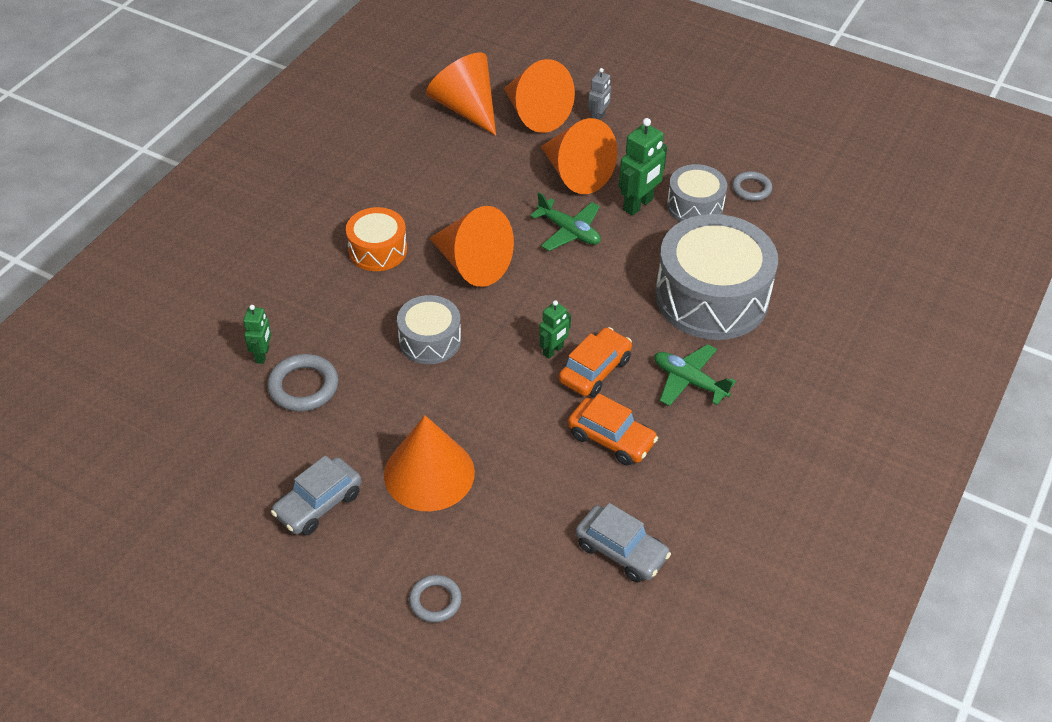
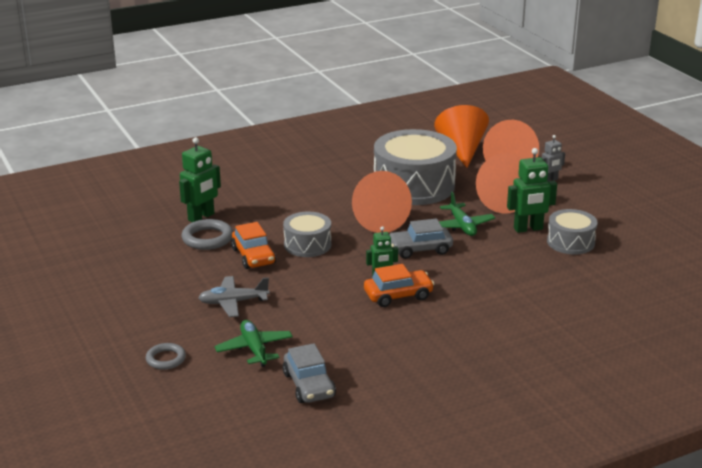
camera: 35 degrees right, 20 degrees down
green robot [243,305,271,364] -> green robot [179,137,221,222], size x1.66
grey car [271,455,362,535] -> grey car moved to [389,219,453,259]
orange drum [346,207,407,271] -> none
orange cone [384,415,475,511] -> grey plane [198,276,270,317]
orange car [568,394,658,466] -> orange car moved to [231,222,276,269]
green plane [654,344,736,406] -> green plane moved to [215,320,293,367]
grey drum [655,214,778,340] -> grey drum moved to [374,129,457,205]
grey ring [732,171,772,201] -> none

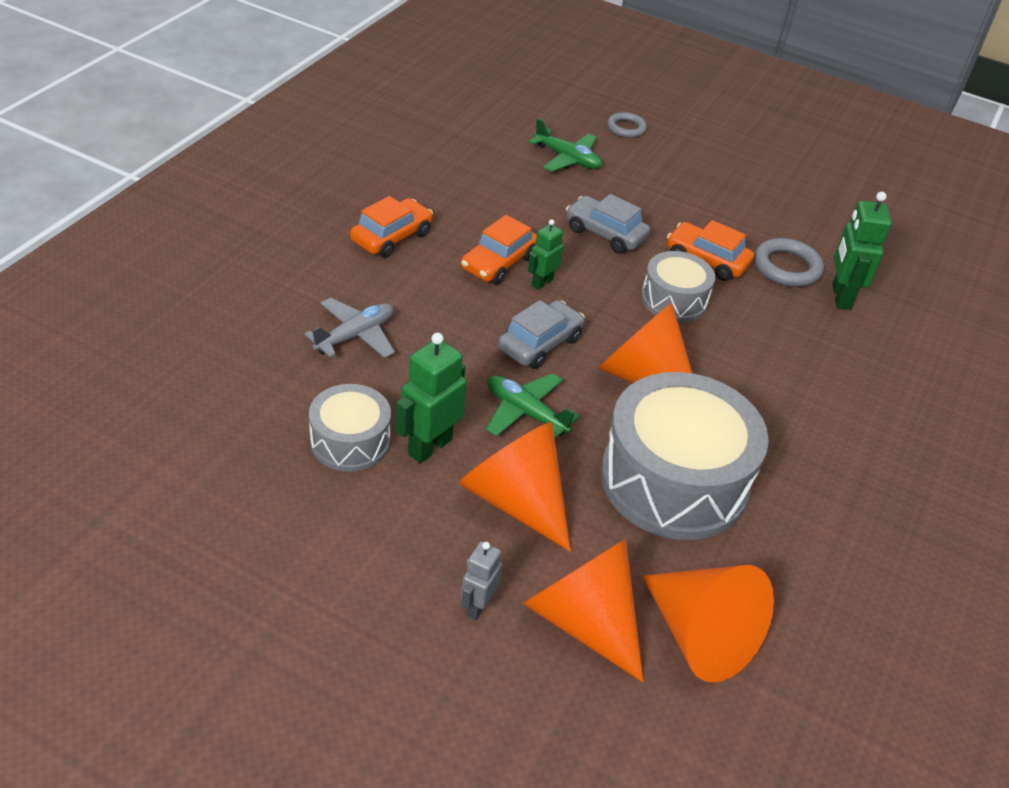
camera: 140 degrees right, 15 degrees up
grey plane [198,276,270,317] -> grey plane moved to [304,298,395,358]
grey car [283,343,336,403] -> grey car moved to [566,194,650,254]
none -> orange car [350,196,433,258]

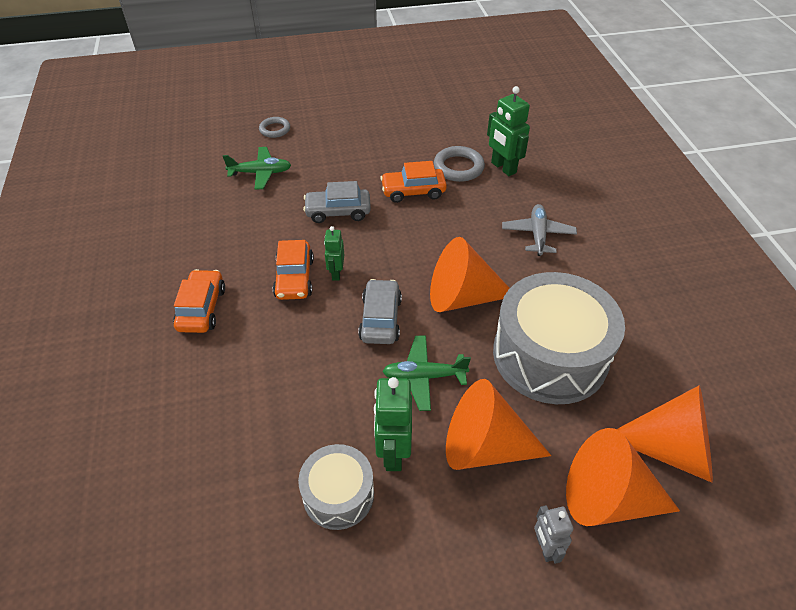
camera: 35 degrees left, 5 degrees up
grey plane [304,298,395,358] -> grey plane moved to [502,204,577,256]
grey drum [641,251,715,322] -> none

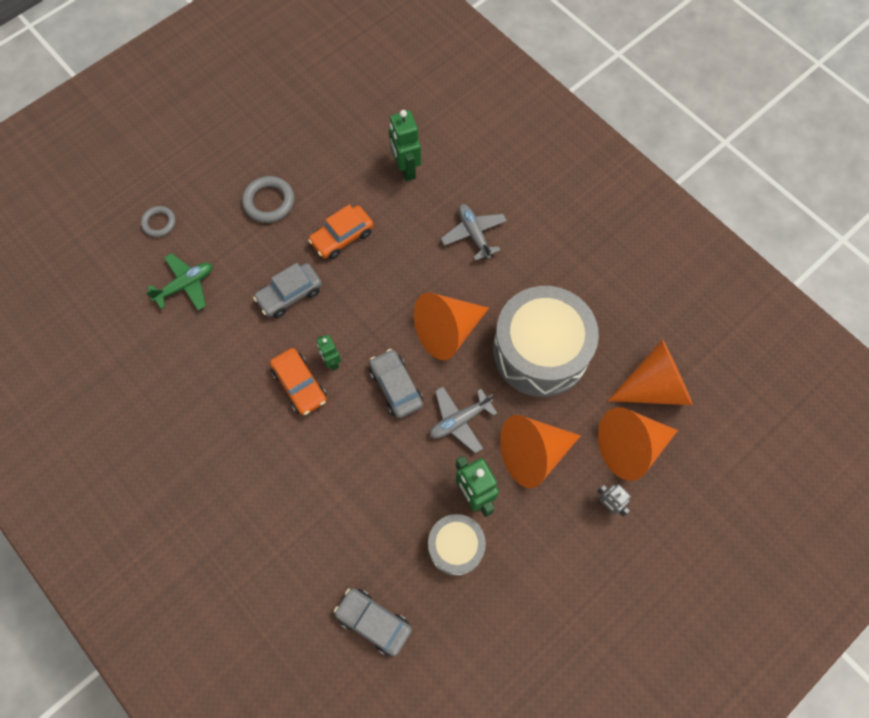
camera: 30 degrees left, 20 degrees up
orange car [173,269,225,333] -> none
green plane [382,335,471,411] -> grey plane [430,387,497,453]
grey ring [434,146,485,182] -> grey ring moved to [242,176,294,223]
green robot [487,86,530,176] -> green robot turned 45 degrees clockwise [389,110,421,181]
none -> grey car [334,588,412,656]

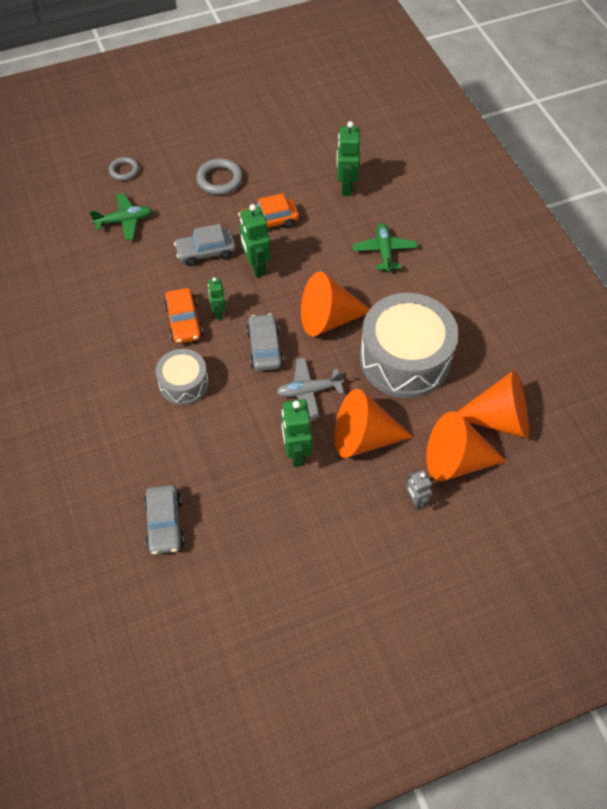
camera: 20 degrees right, 10 degrees down
grey car [334,588,412,656] -> grey car turned 150 degrees counterclockwise [144,485,184,555]
grey drum [428,514,486,576] -> grey drum moved to [155,349,209,405]
grey plane [441,204,507,261] -> green plane [353,223,417,272]
none -> green robot [239,204,271,277]

